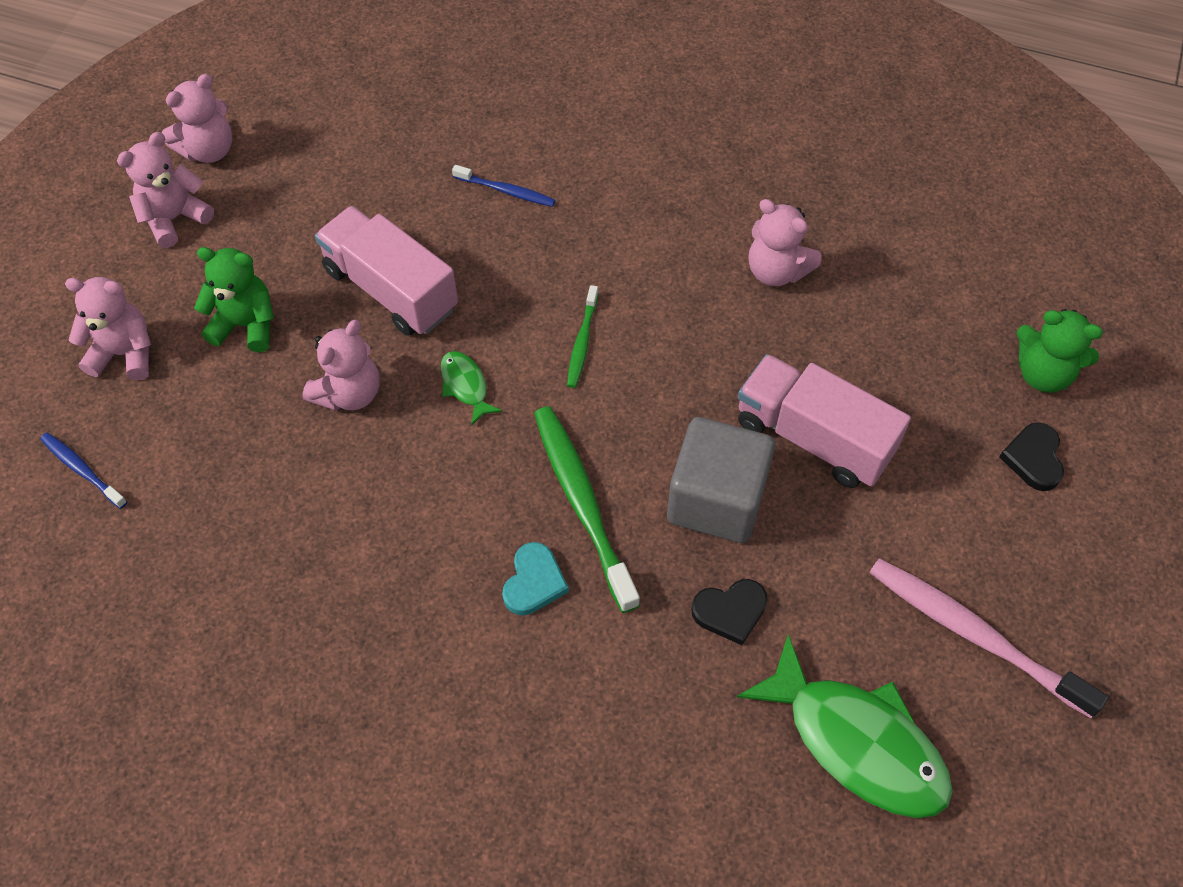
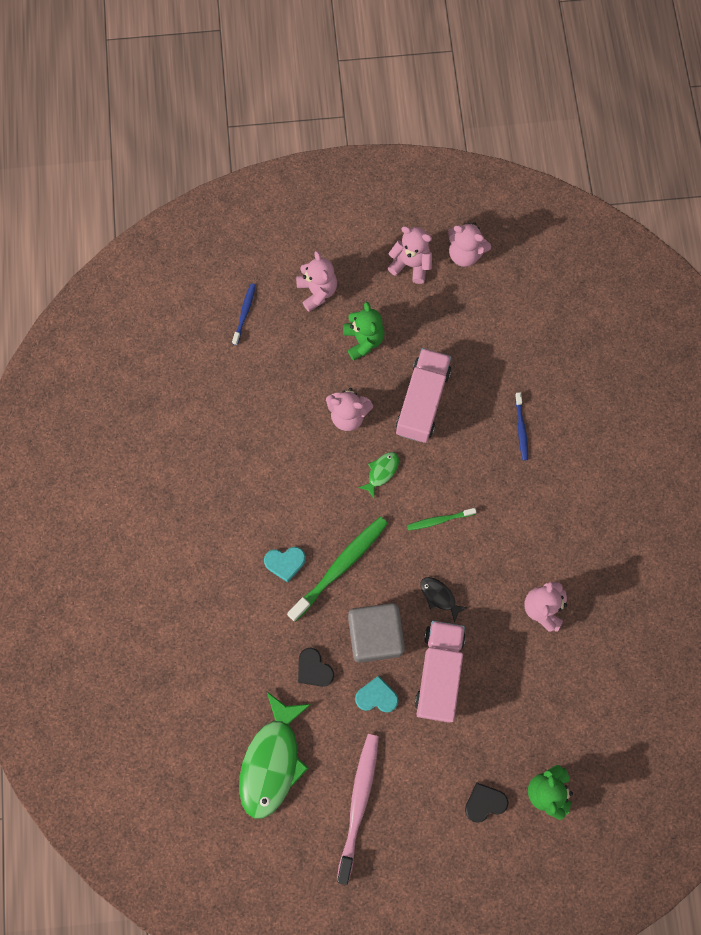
camera: 65 degrees right, 15 degrees up
none -> turquoise heart [355,676,398,713]
none -> black fish [420,577,468,623]

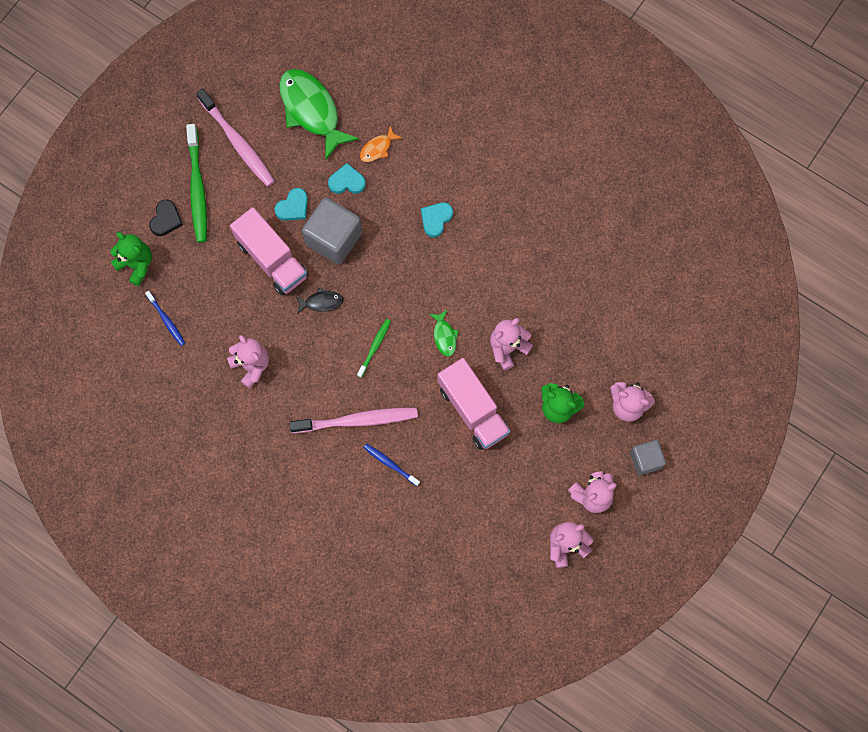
camera: 130 degrees right, 0 degrees up
blue toothbrush [232,283,256,345] -> blue toothbrush moved to [145,291,185,346]
green toothbrush [287,516,388,622] -> green toothbrush moved to [186,124,207,243]
black heart [298,648,334,687] -> turquoise heart [328,163,366,194]
none -> pink toothbrush [289,407,418,433]
none -> orange fish [360,126,402,162]
none -> grey cube [630,440,666,475]

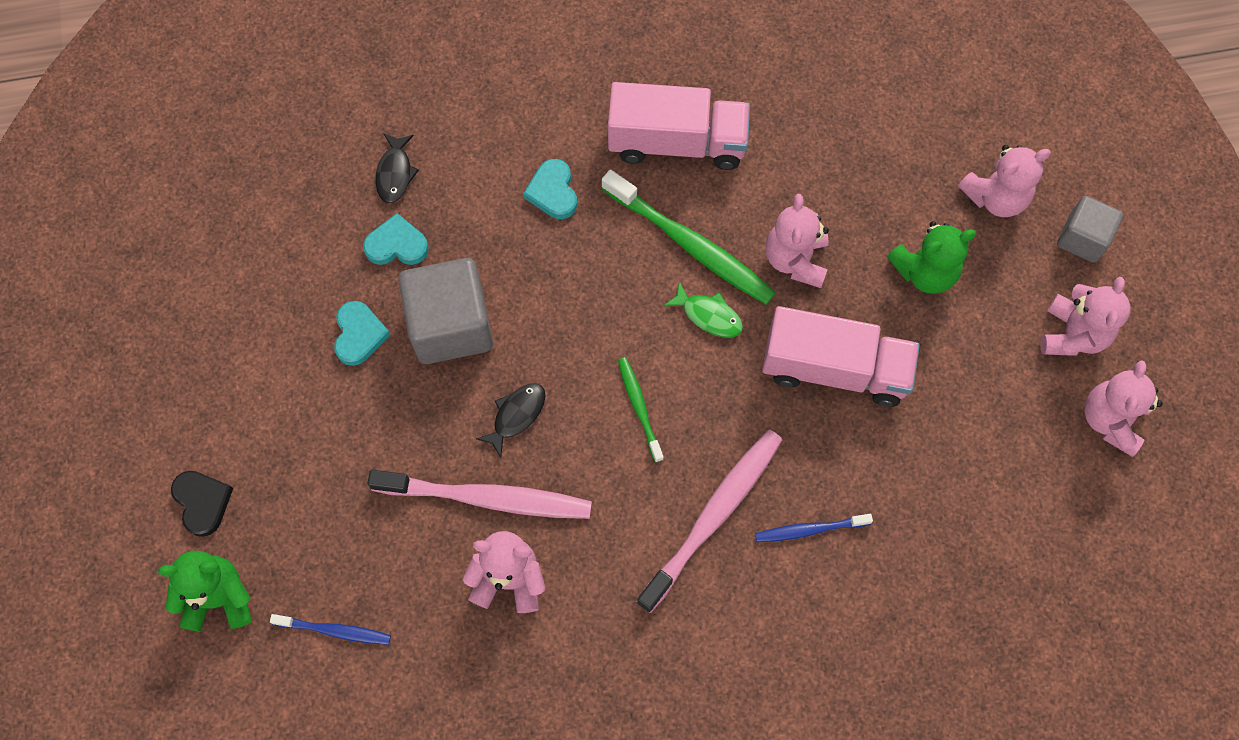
camera: 45 degrees left, 5 degrees down
green toothbrush [186,124,207,243] -> green toothbrush moved to [602,169,776,305]
pink toothbrush [196,88,275,187] -> pink toothbrush moved to [367,470,592,519]
pink truck [230,207,308,295] -> pink truck moved to [608,82,750,170]
green fish [279,69,359,160] -> none
turquoise heart [328,163,366,194] -> turquoise heart turned 45 degrees clockwise [363,213,429,265]
orange fish [360,126,402,162] -> black fish [375,133,419,203]

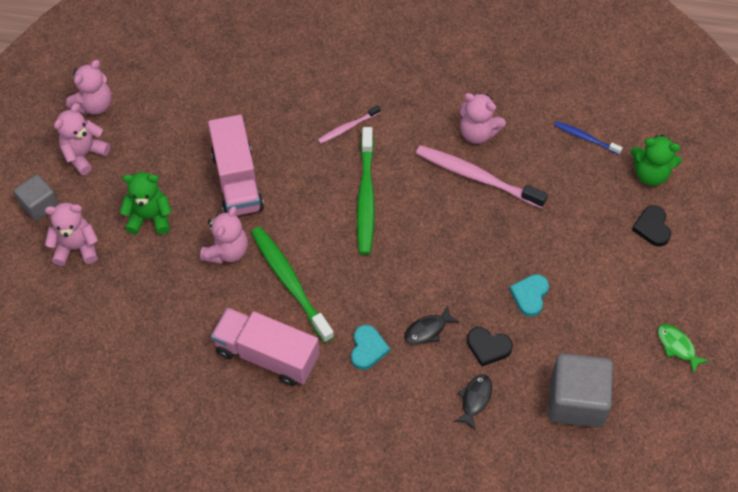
camera: 160 degrees left, 10 degrees down
turquoise heart [363,213,429,265] -> black heart [467,327,513,366]
grey cube [398,258,493,364] -> grey cube moved to [548,353,613,428]
black fish [476,383,546,458] -> black fish moved to [404,306,459,344]
green toothbrush [618,357,664,462] -> green toothbrush [357,127,375,255], size x1.91
pink toothbrush [637,430,782,613] -> pink toothbrush [318,105,381,144], size x0.52
green fish [663,281,743,338] -> green fish moved to [658,324,709,374]
blue toothbrush [755,514,873,542] -> none
pink truck [762,306,920,407] -> pink truck turned 135 degrees counterclockwise [208,115,264,216]

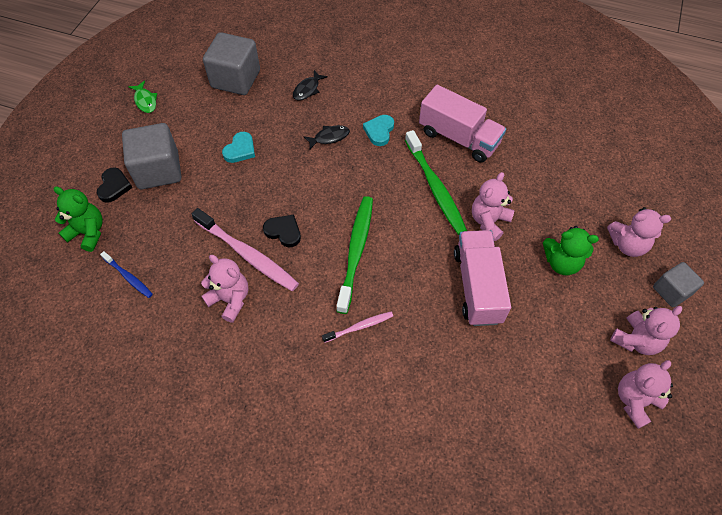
camera: 170 degrees left, 0 degrees up
black heart [467,327,513,366] -> black heart moved to [263,215,301,248]
none -> grey cube [122,123,181,189]

